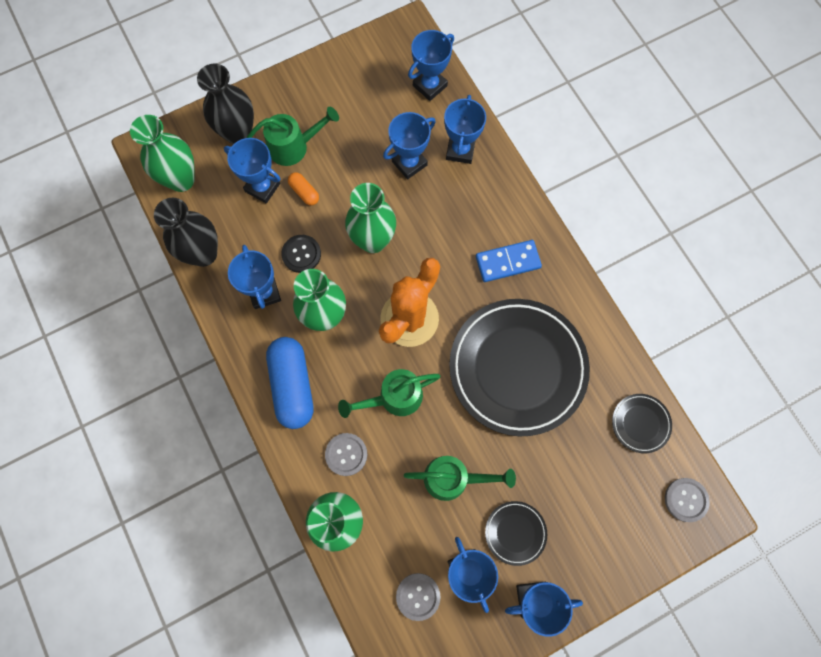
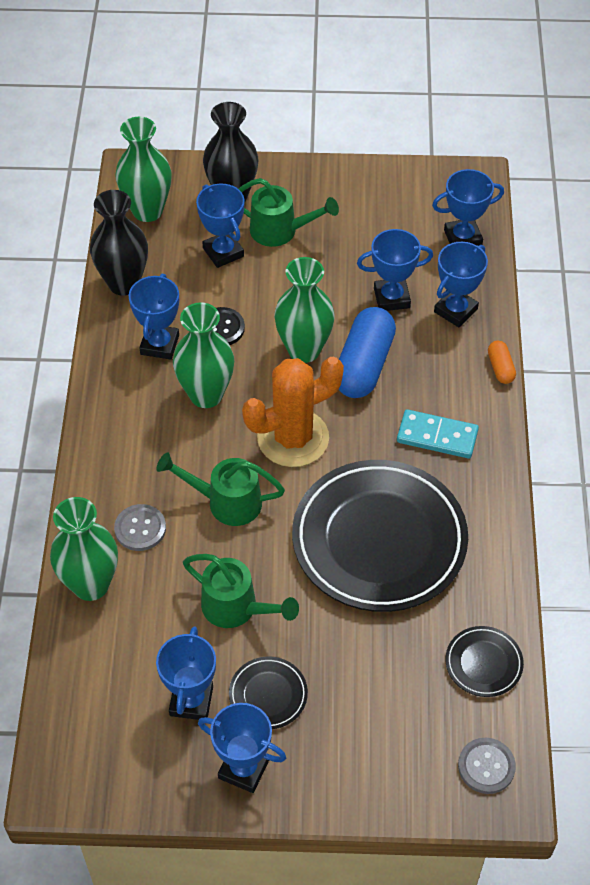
camera: 30 degrees right, 20 degrees down
blue capsule [266,337,313,429] -> blue capsule moved to [339,307,396,398]
orange capsule [288,172,319,205] -> orange capsule moved to [488,340,516,384]
grey button [396,573,441,621] -> none
blue domino [476,240,542,282] -> turquoise domino [397,409,479,459]

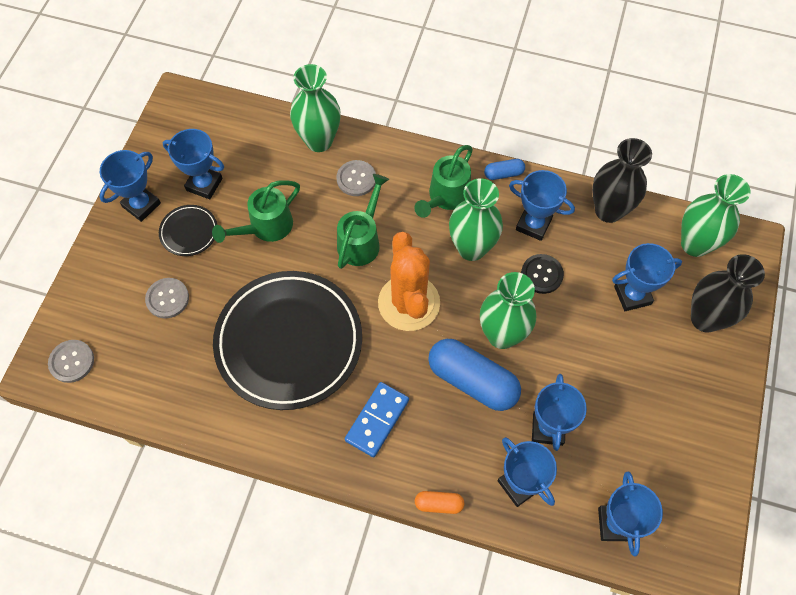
camera: 105 degrees right, 10 degrees up
green watering can [238,178,339,247] -> green watering can moved to [414,145,473,218]
turquoise domino [397,409,479,459] -> blue domino [345,382,409,457]
black plate [446,626,524,697] -> none
none -> grey button [145,278,189,318]
none -> blue capsule [484,159,525,180]

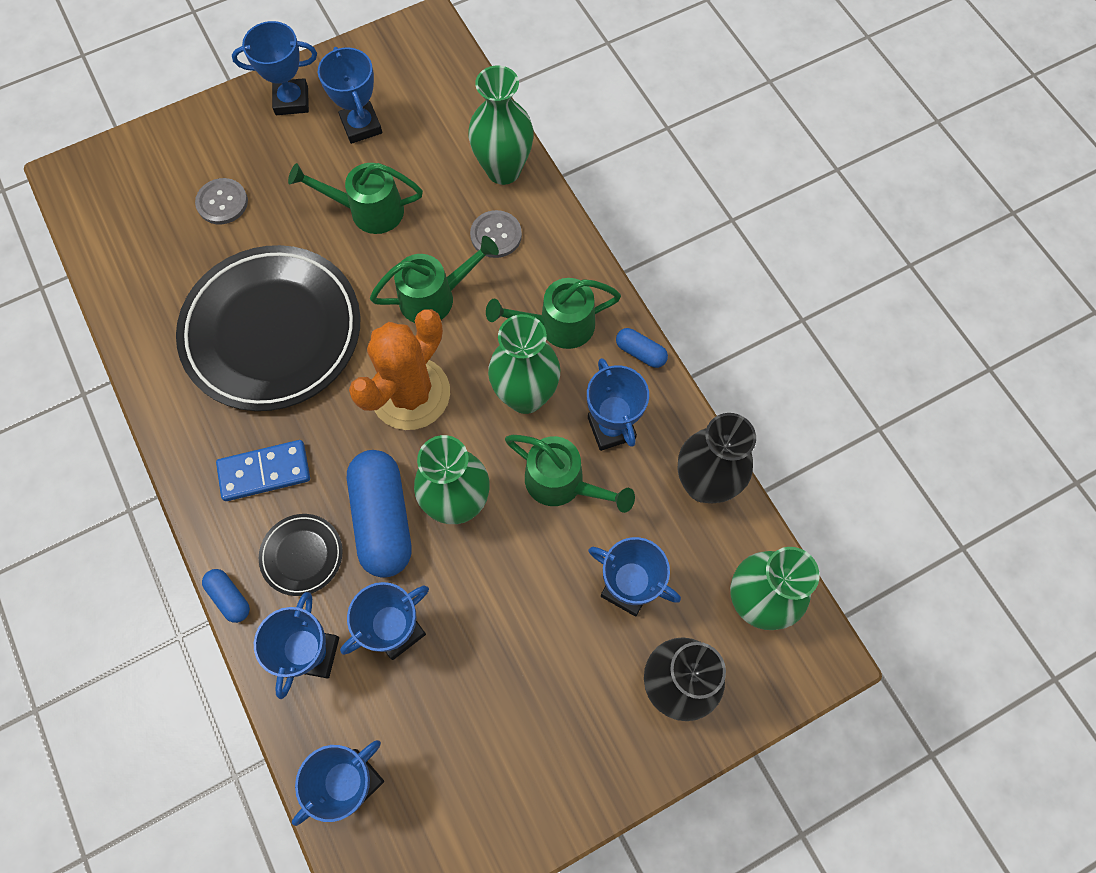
camera: 45 degrees right, 5 degrees up
grey button [48,340,94,383] -> none
black plate [159,205,217,256] -> black plate moved to [259,514,343,596]
orange capsule [415,491,464,514] -> blue capsule [202,569,250,623]
black button [521,254,564,294] -> green watering can [505,435,635,513]

